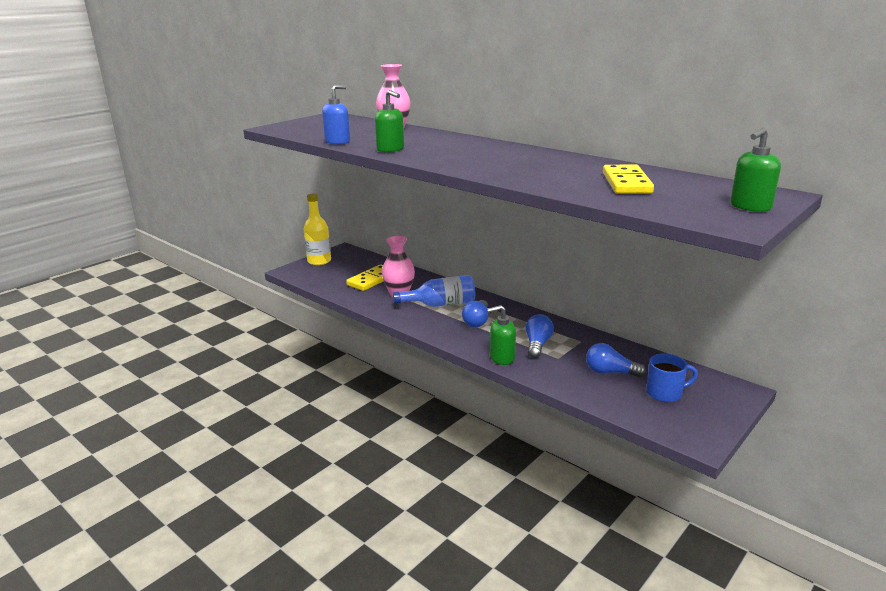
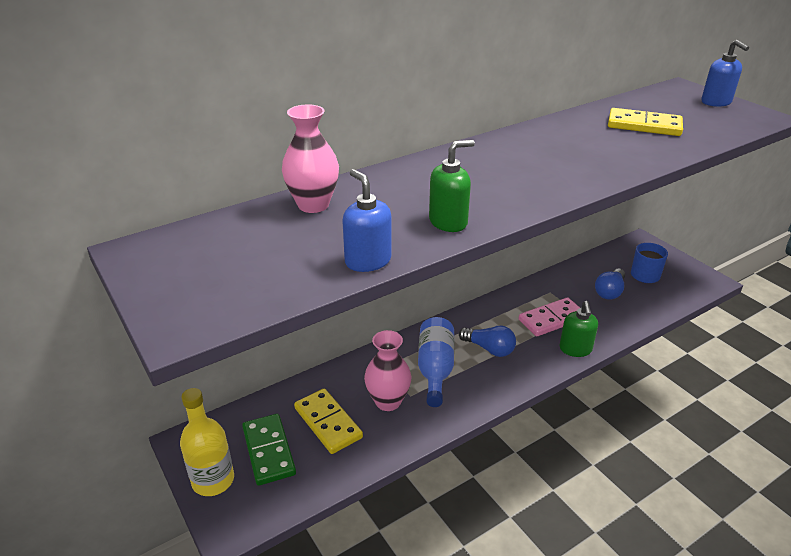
camera: 75 degrees left, 10 degrees up
blue light bulb [525,314,554,358] -> pink domino [519,297,580,336]
green soap dispenser [730,128,781,212] -> blue soap dispenser [701,40,749,107]
none -> green domino [242,414,296,486]

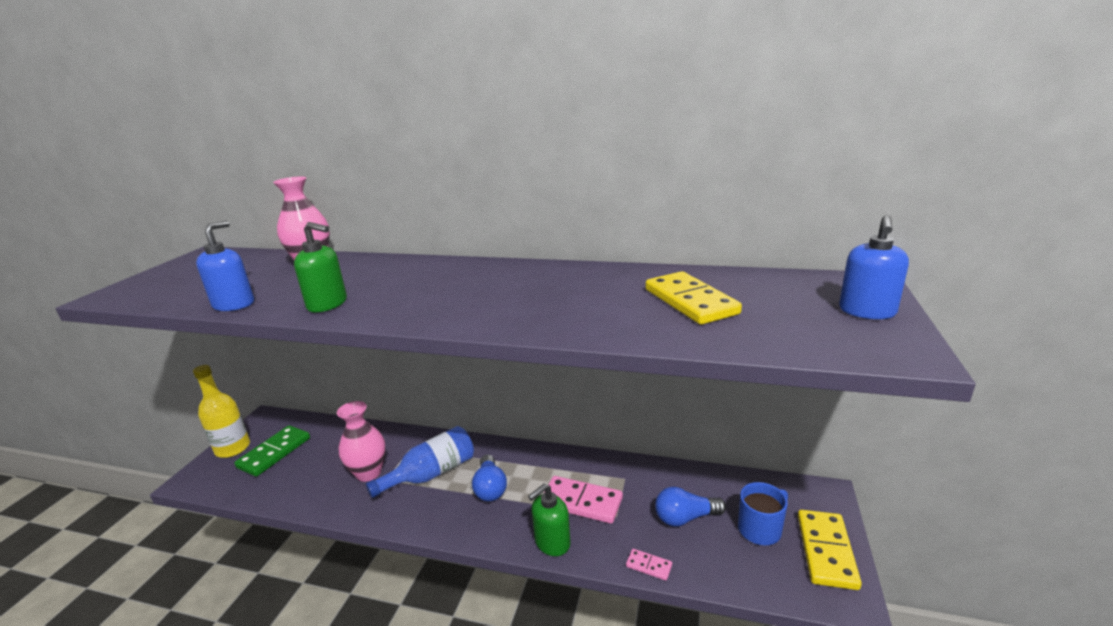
camera: 50 degrees right, 10 degrees down
yellow domino [294,389,363,454] -> yellow domino moved to [798,510,862,590]
none -> pink domino [626,549,672,581]

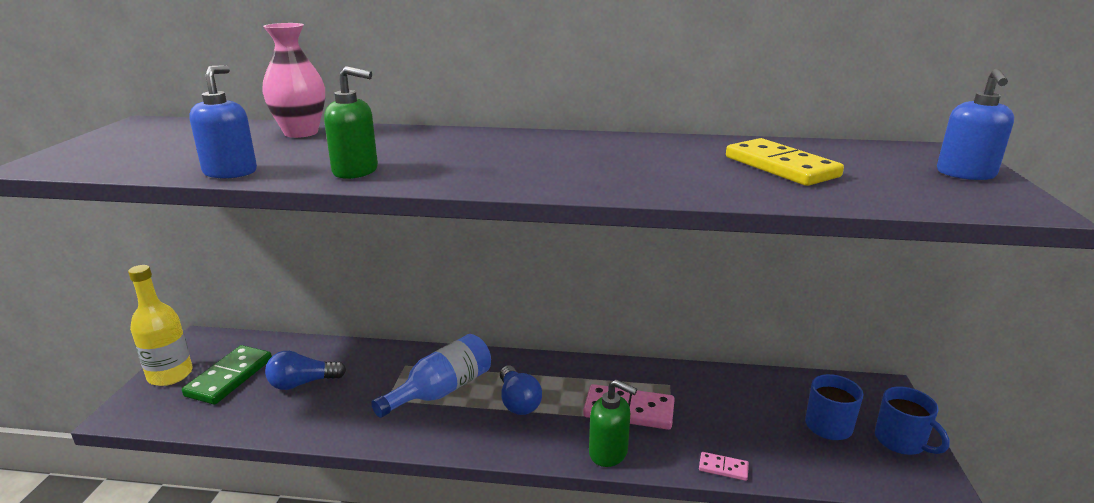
camera: 10 degrees left, 0 degrees up
pink vase [337,401,386,482] -> none
green soap dispenser [528,484,571,556] -> green soap dispenser turned 105 degrees counterclockwise [589,380,637,467]
blue light bulb [655,487,726,527] -> blue light bulb moved to [265,351,346,390]
yellow domino [798,510,862,590] -> blue mug [875,386,950,455]

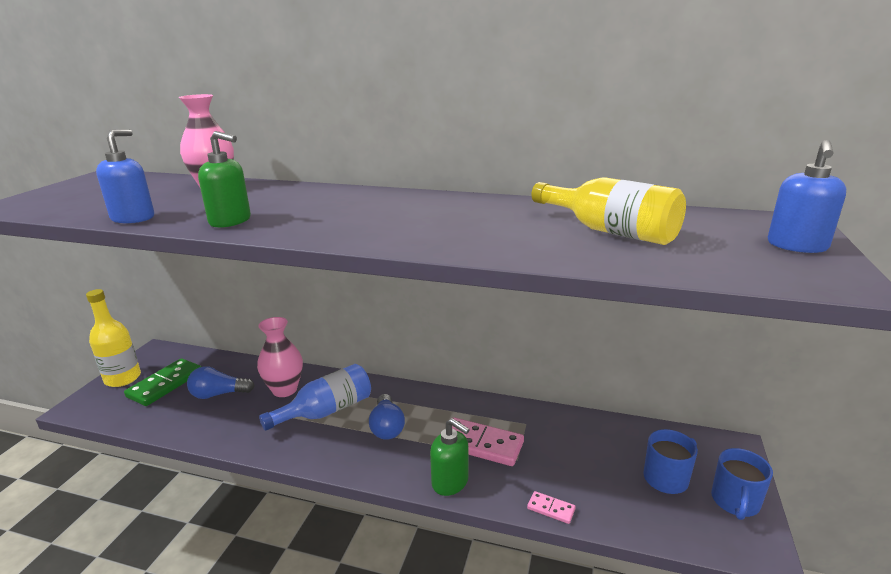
camera: 10 degrees right, 0 degrees up
yellow domino [726,138,844,186] -> yellow bottle [531,177,686,245]
blue mug [875,386,950,455] -> blue mug turned 45 degrees clockwise [711,448,773,520]
none -> pink vase [257,317,303,397]

